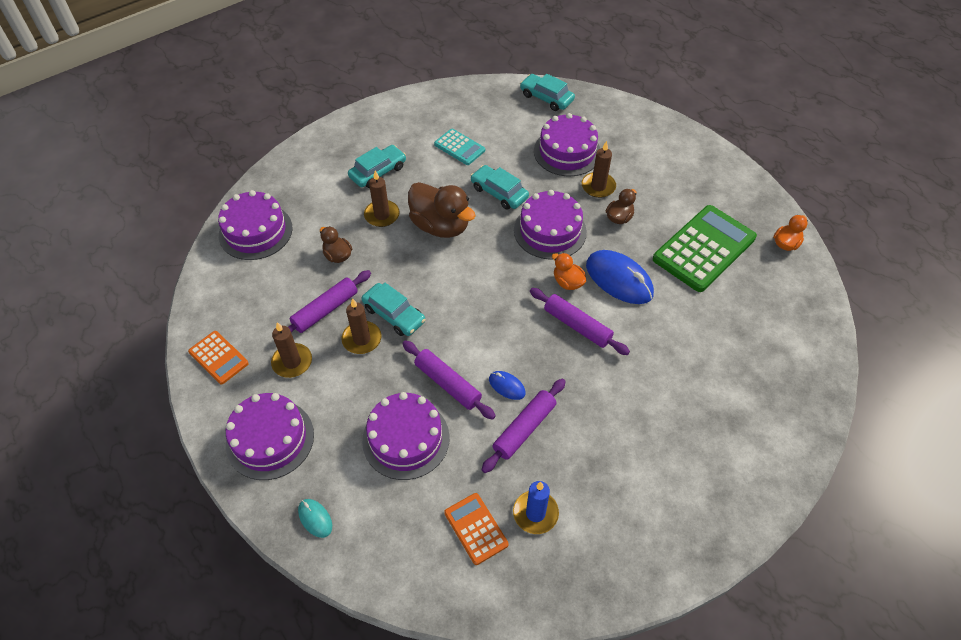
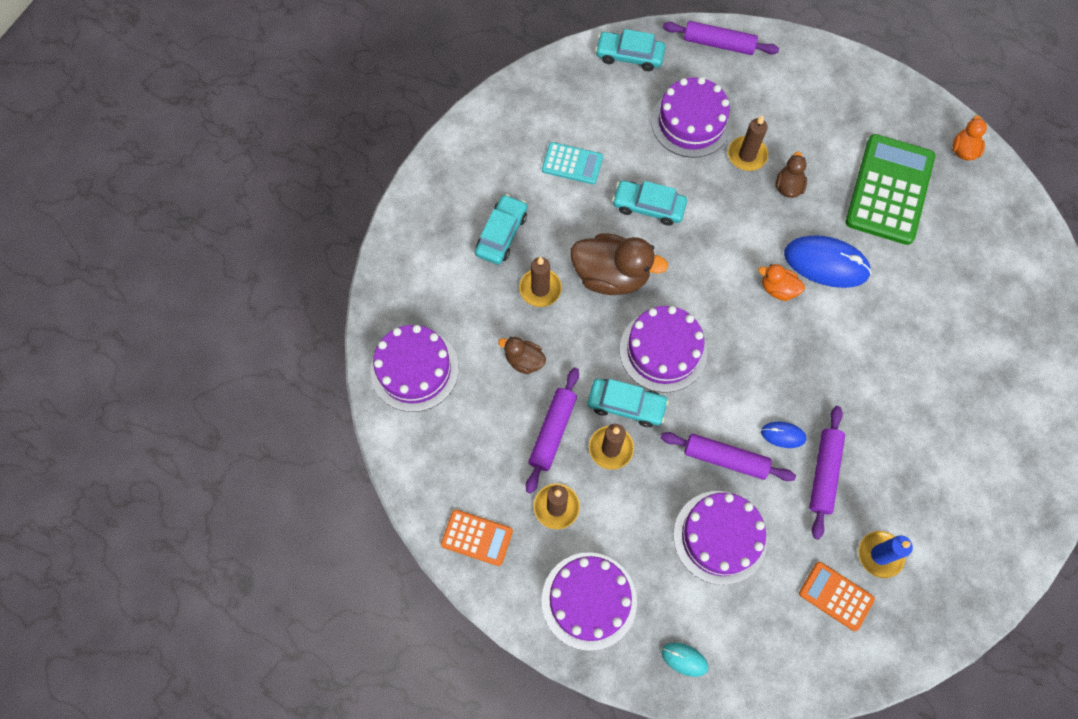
camera: 25 degrees left, 15 degrees up
purple cake [514,190,587,260] -> purple cake moved to [620,306,707,393]
purple rolling pin [530,288,630,355] -> purple rolling pin moved to [663,21,779,55]

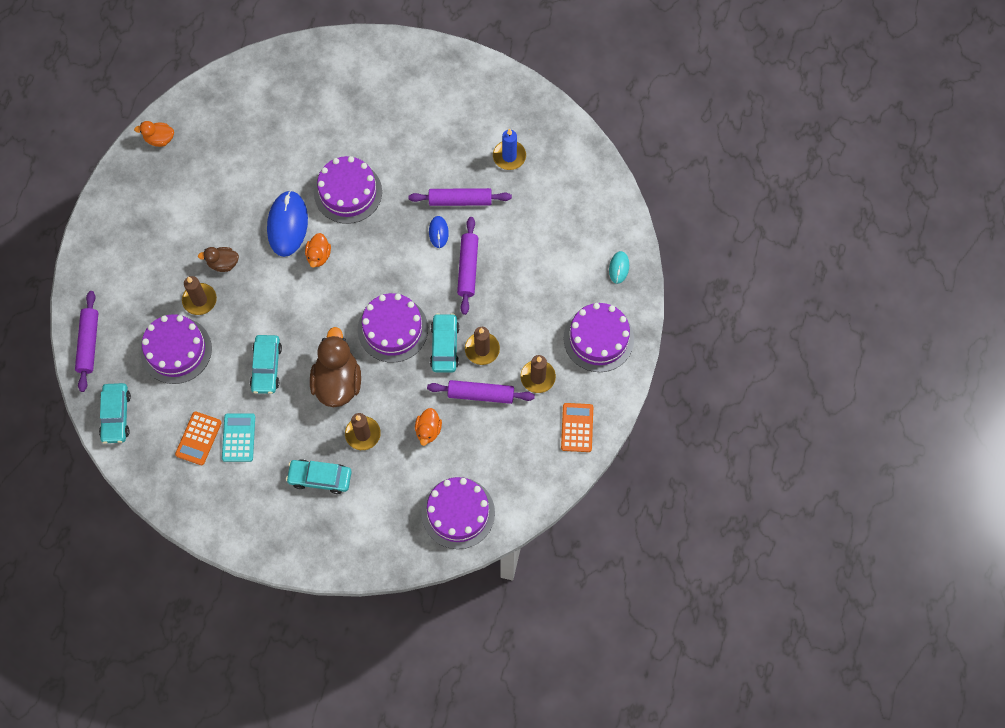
camera: 105 degrees left, 0 degrees up
brown duck [498,337,546,374] -> orange duck [415,408,442,446]
purple cake [673,491,767,585] -> purple cake moved to [314,156,382,224]
orange calculator [799,562,875,631] -> orange calculator moved to [175,411,222,465]
green calculator [845,134,935,245] -> none

